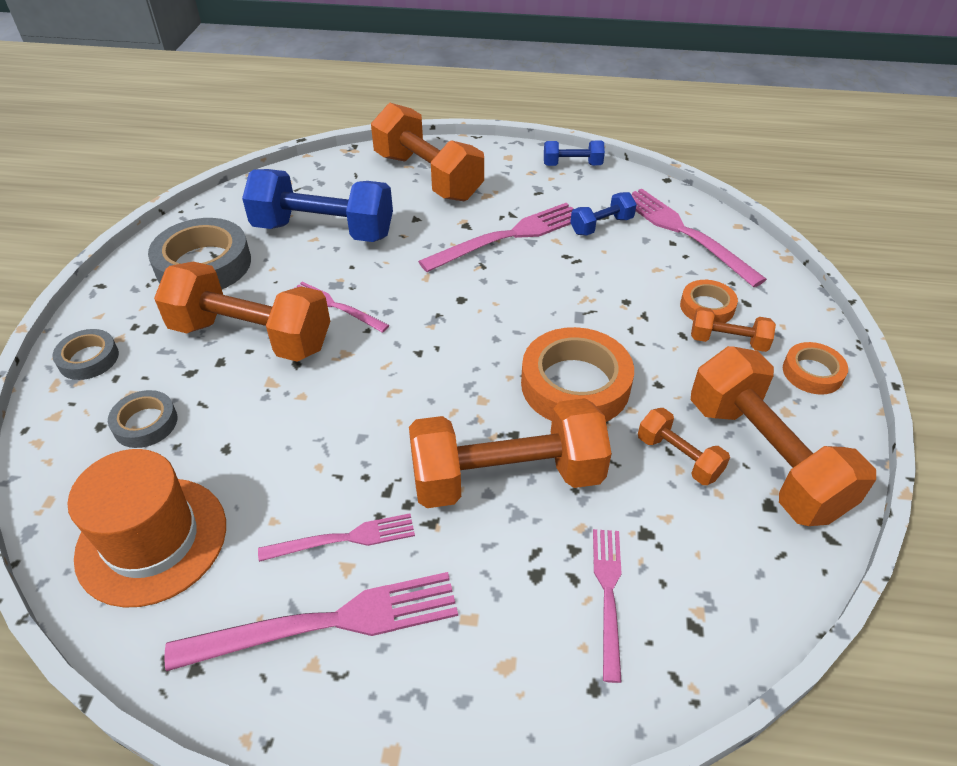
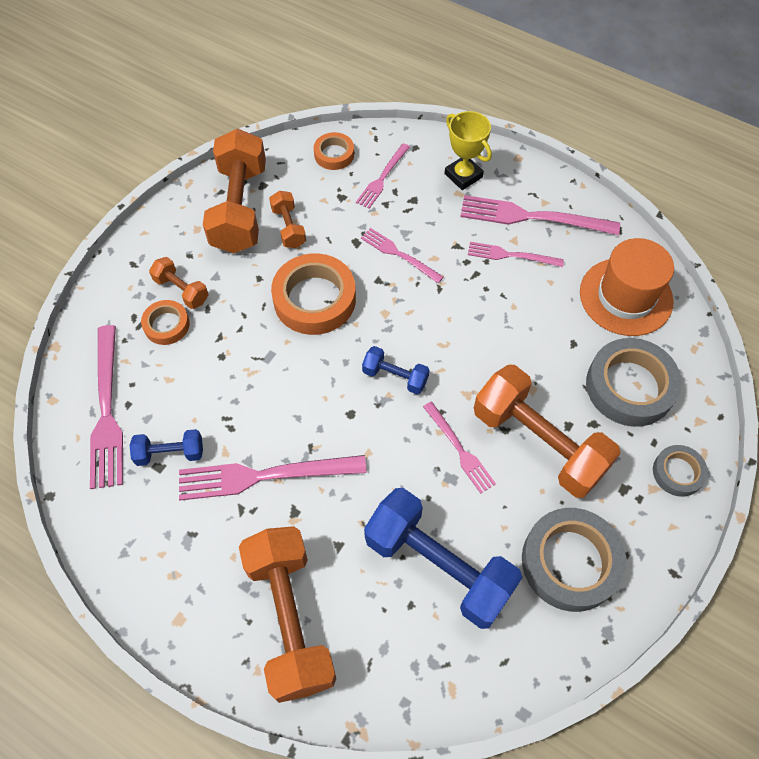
camera: 155 degrees left, 15 degrees up
grey tape [108,390,177,448] -> grey tape [586,338,682,427], size x1.85
orange dumbbell [409,398,612,508] -> pink fork [361,228,444,283]
blue dumbbell [544,141,605,166] -> blue dumbbell moved to [362,346,429,394]
orange tape [783,342,848,394] -> orange tape moved to [314,132,354,170]
none -> yellow trophy [445,111,492,190]

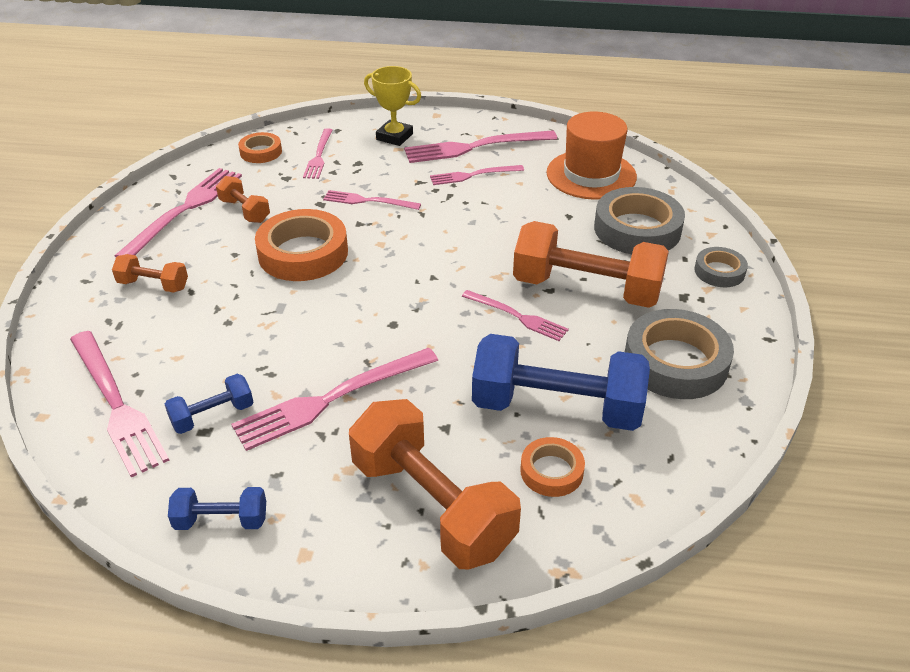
camera: 25 degrees left, 20 degrees down
orange tape [141,300,190,345] -> orange tape moved to [520,437,585,497]
orange dumbbell [203,129,266,253] -> pink fork [115,168,242,257]
blue dumbbell [362,346,429,394] -> blue dumbbell moved to [168,487,266,530]

